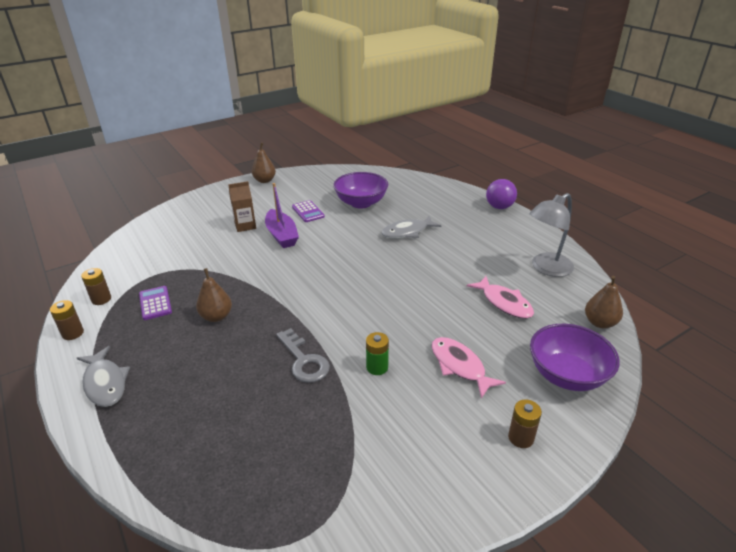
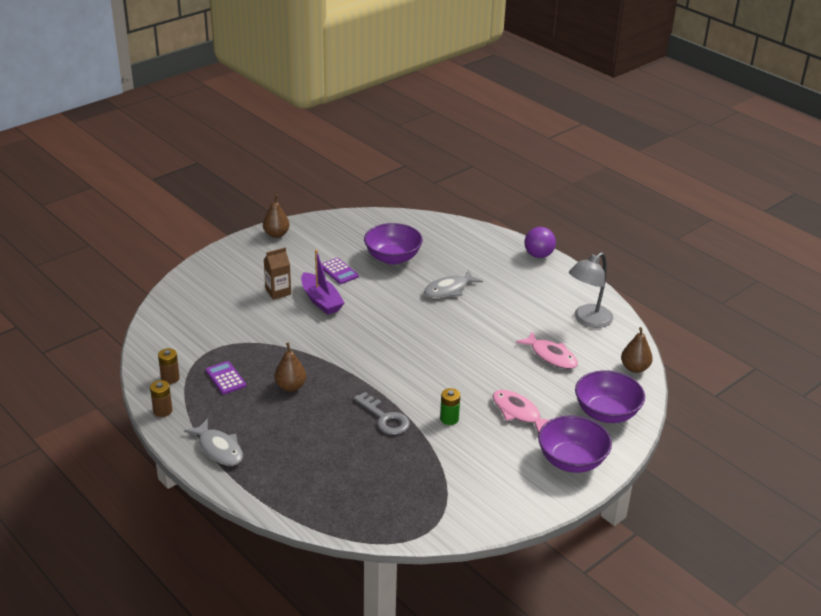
camera: 10 degrees left, 0 degrees up
brown battery [508,399,542,448] -> purple bowl [538,415,612,473]

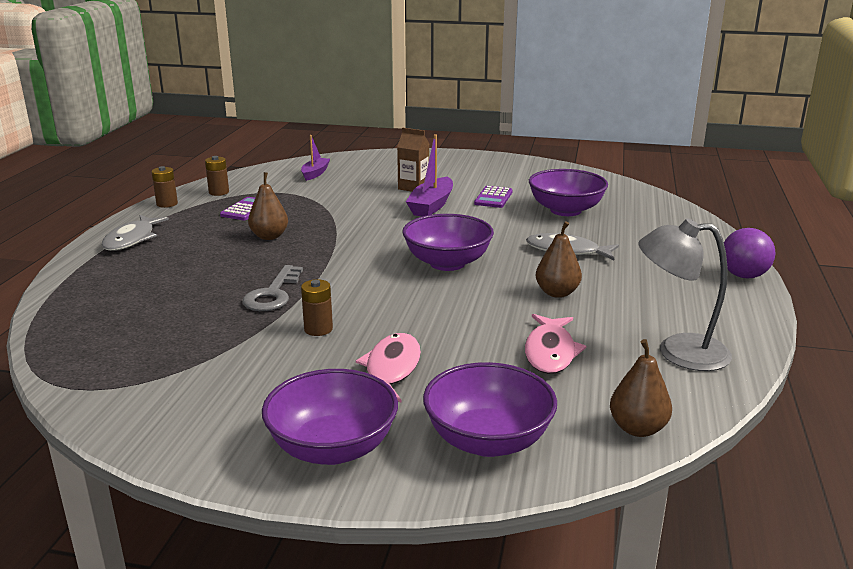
camera: 55 degrees right, 10 degrees down
brown pear [263,195,290,238] -> brown pear moved to [536,221,582,298]
green battery [440,388,460,425] -> brown battery [301,279,333,336]
none -> purple boat [301,135,330,181]
none -> purple bowl [402,214,494,271]

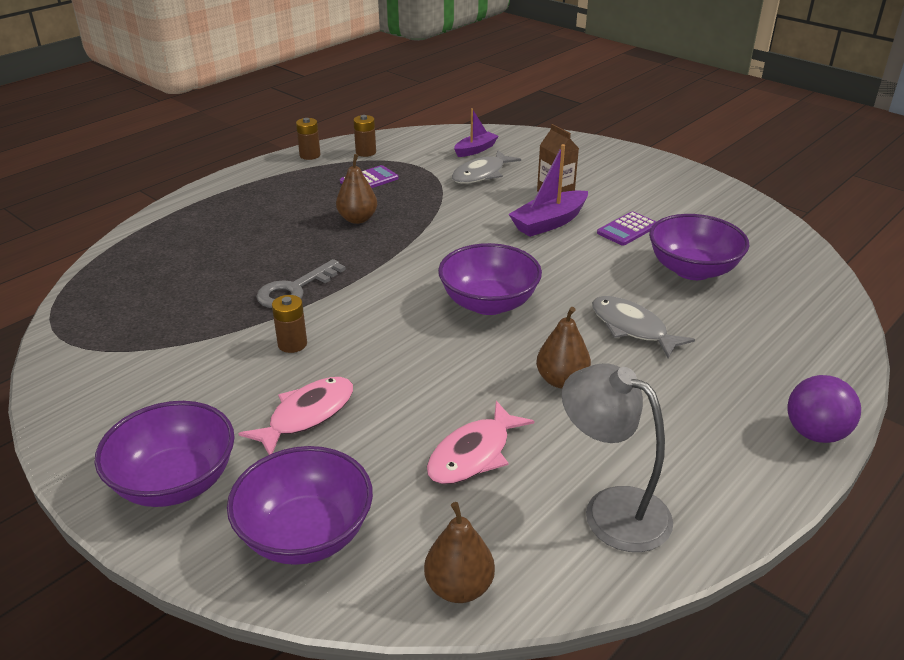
camera: 30 degrees right, 10 degrees up
grey fish [101,215,169,251] -> grey fish moved to [452,150,521,184]

